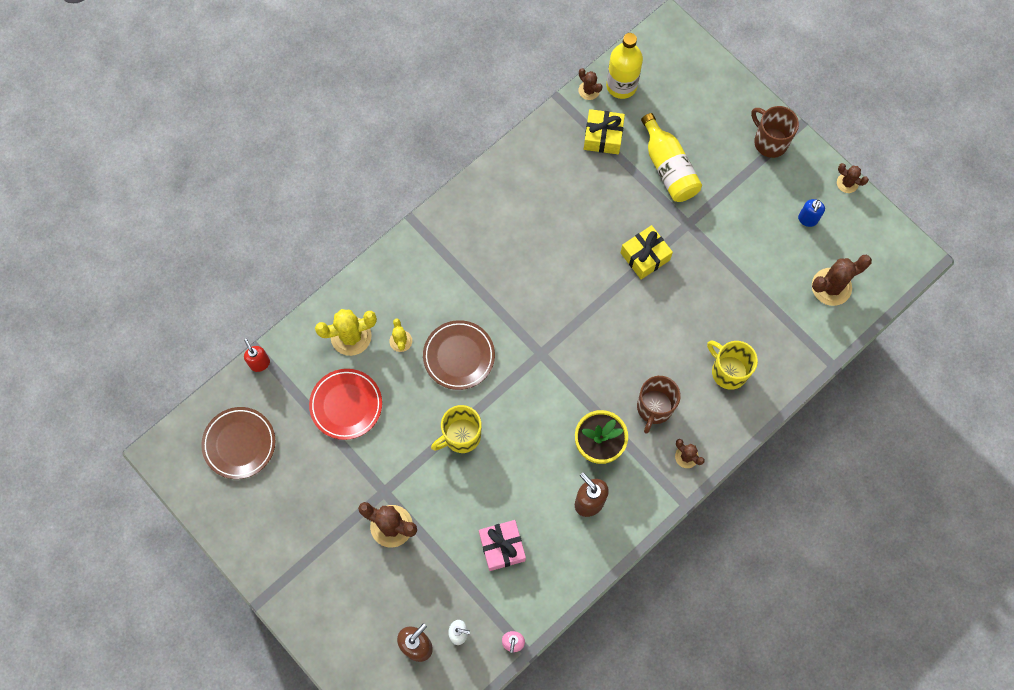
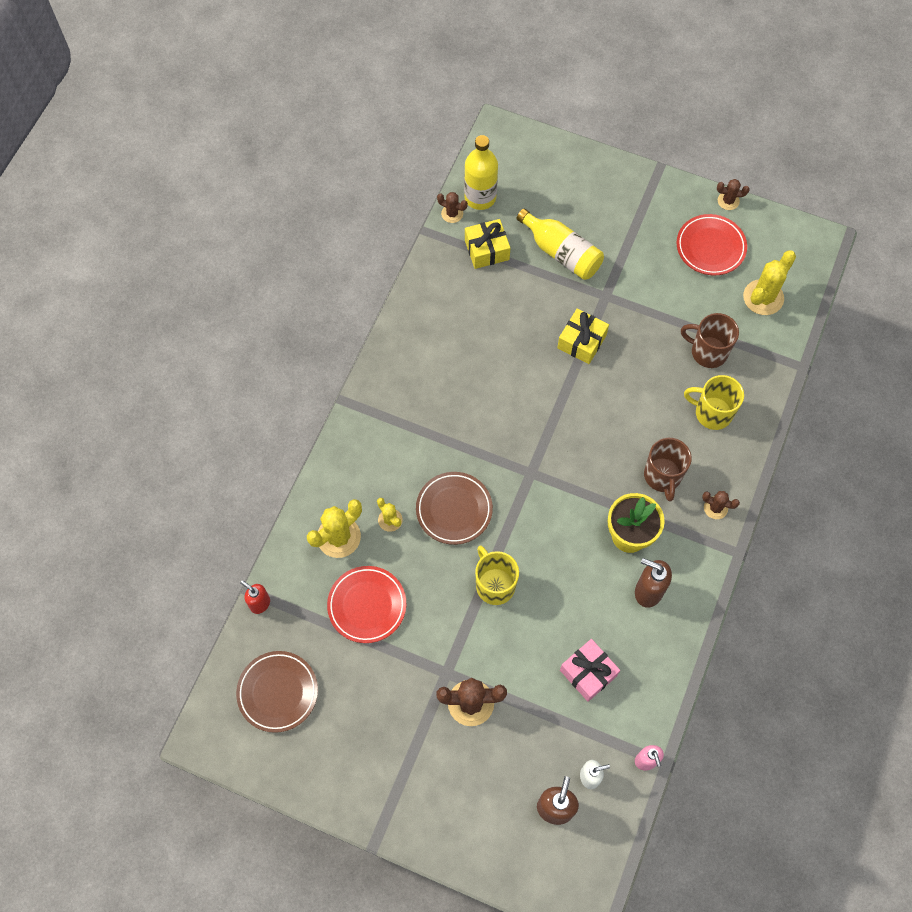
camera: 25 degrees left, 5 degrees down
yellow mug [431,405,481,453] -> yellow mug turned 120 degrees clockwise [475,545,519,605]
brown mug [751,106,799,158] -> brown mug moved to [681,313,739,368]
blue soap dispenser [798,199,825,227] -> red plate [677,214,747,275]
brown cactus [812,255,872,306] -> yellow cactus [743,250,796,315]

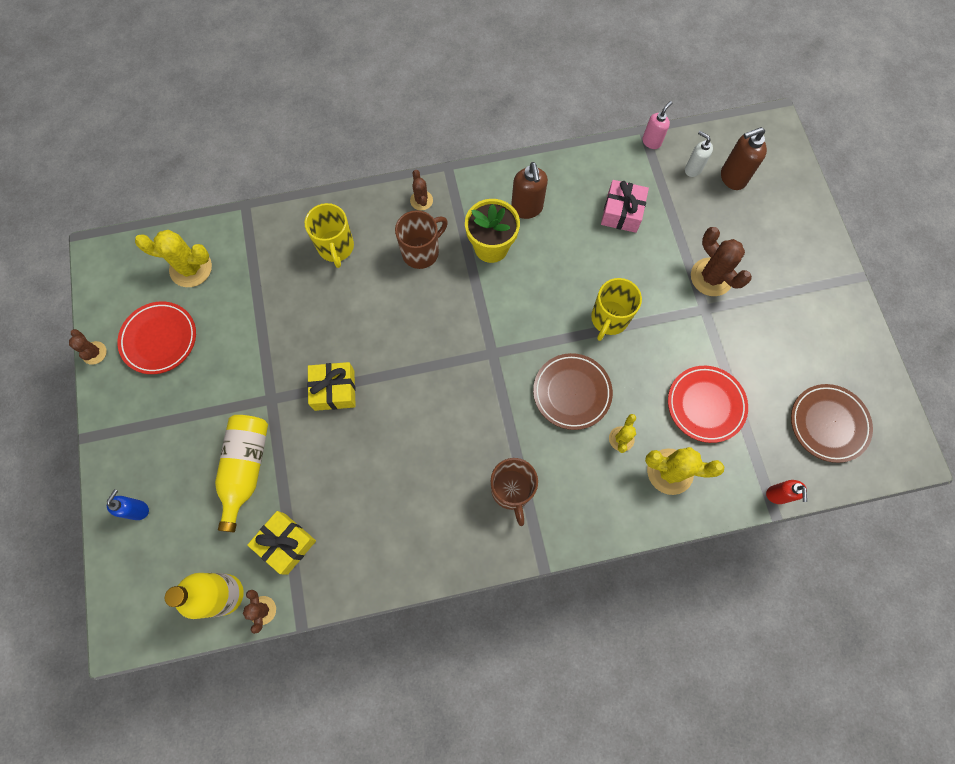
camera: 125 degrees left, 5 degrees up
brown mug [681,313,739,368] -> brown mug moved to [491,458,538,526]
none -> blue soap dispenser [107,489,149,520]

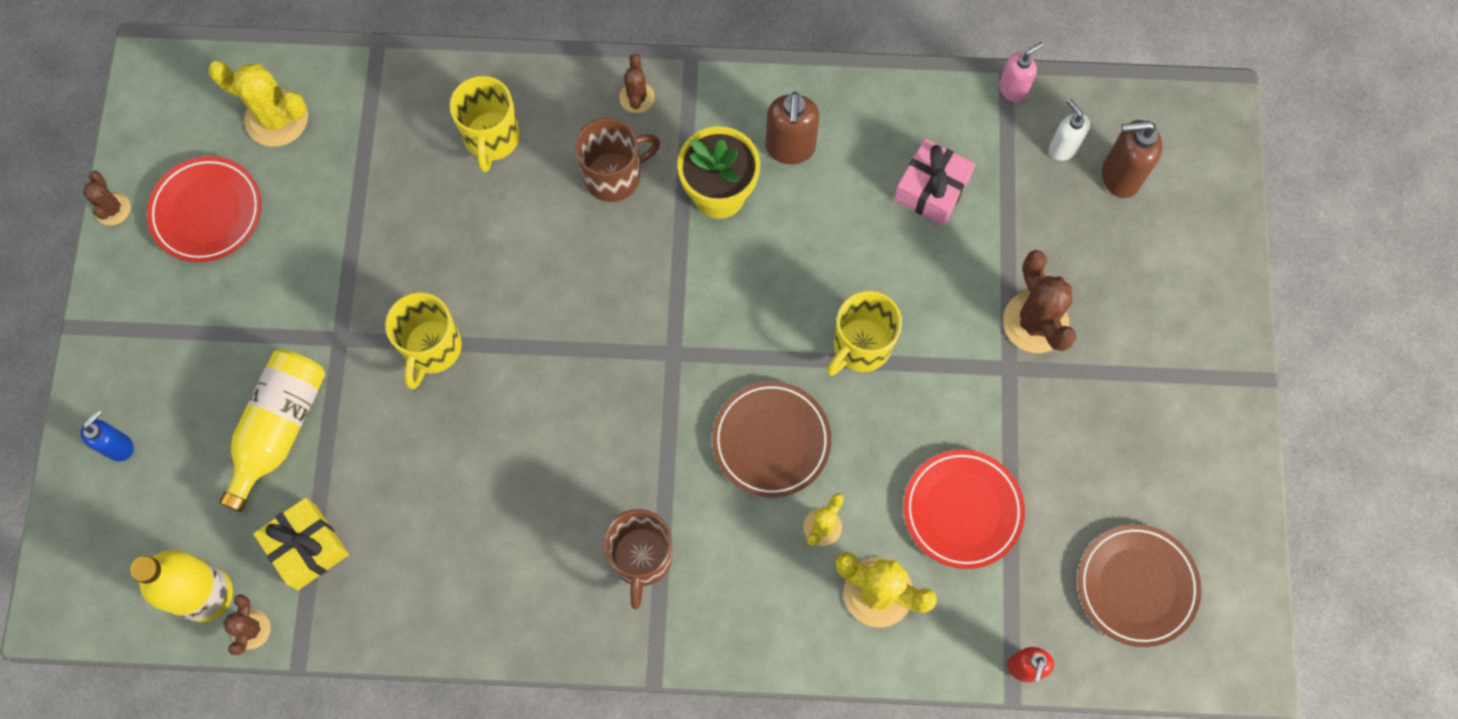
camera: 15 degrees right, 0 degrees up
yellow gift [307,362,356,411] -> yellow mug [385,292,462,389]

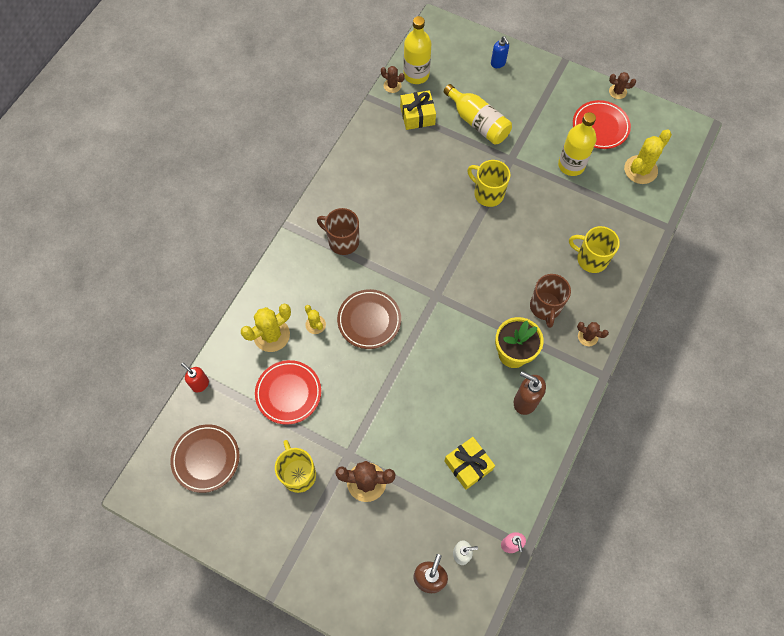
camera: 115 degrees right, 5 degrees down
yellow mug [827,291,902,376] -> yellow mug moved to [275,440,316,493]
pink gift [894,139,975,226] -> yellow gift [444,437,495,490]
none -> yellow bottle [558,112,597,176]

